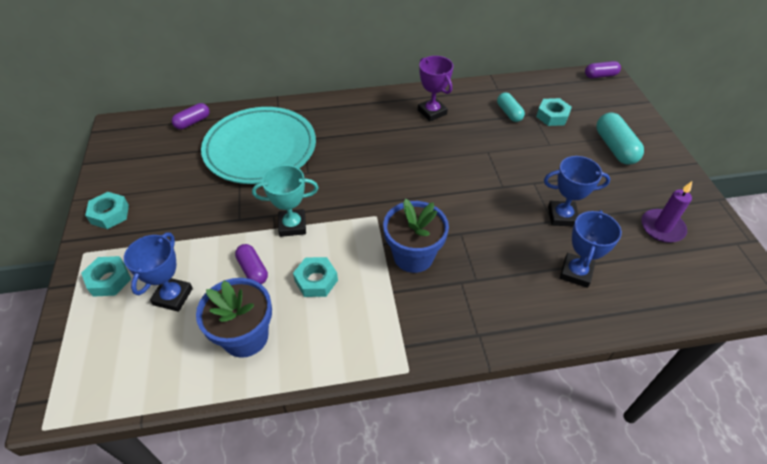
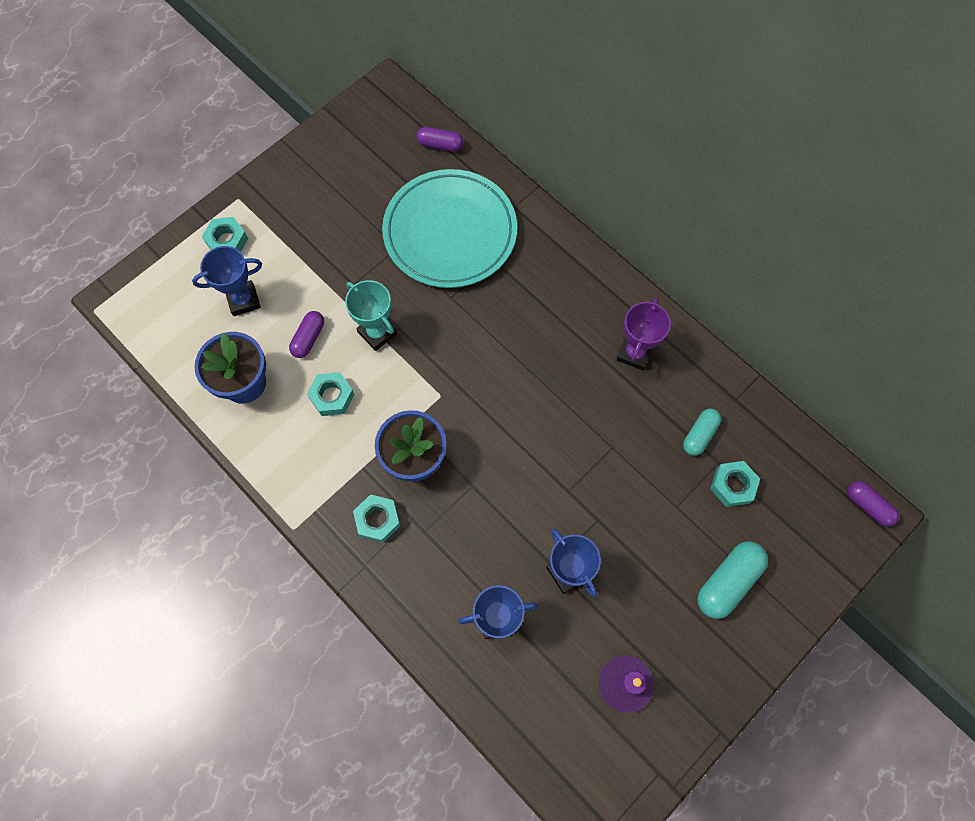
camera: 55 degrees right, 20 degrees up
turquoise nut [85,192,129,229] -> turquoise nut moved to [353,494,400,543]

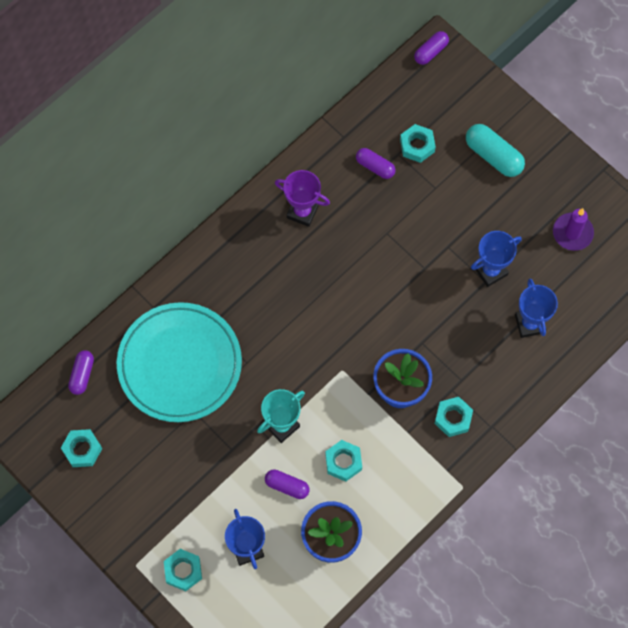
camera: 90 degrees left, 0 degrees up
turquoise capsule [683,408,721,456] -> purple capsule [356,148,395,179]
none -> turquoise nut [61,429,102,467]

